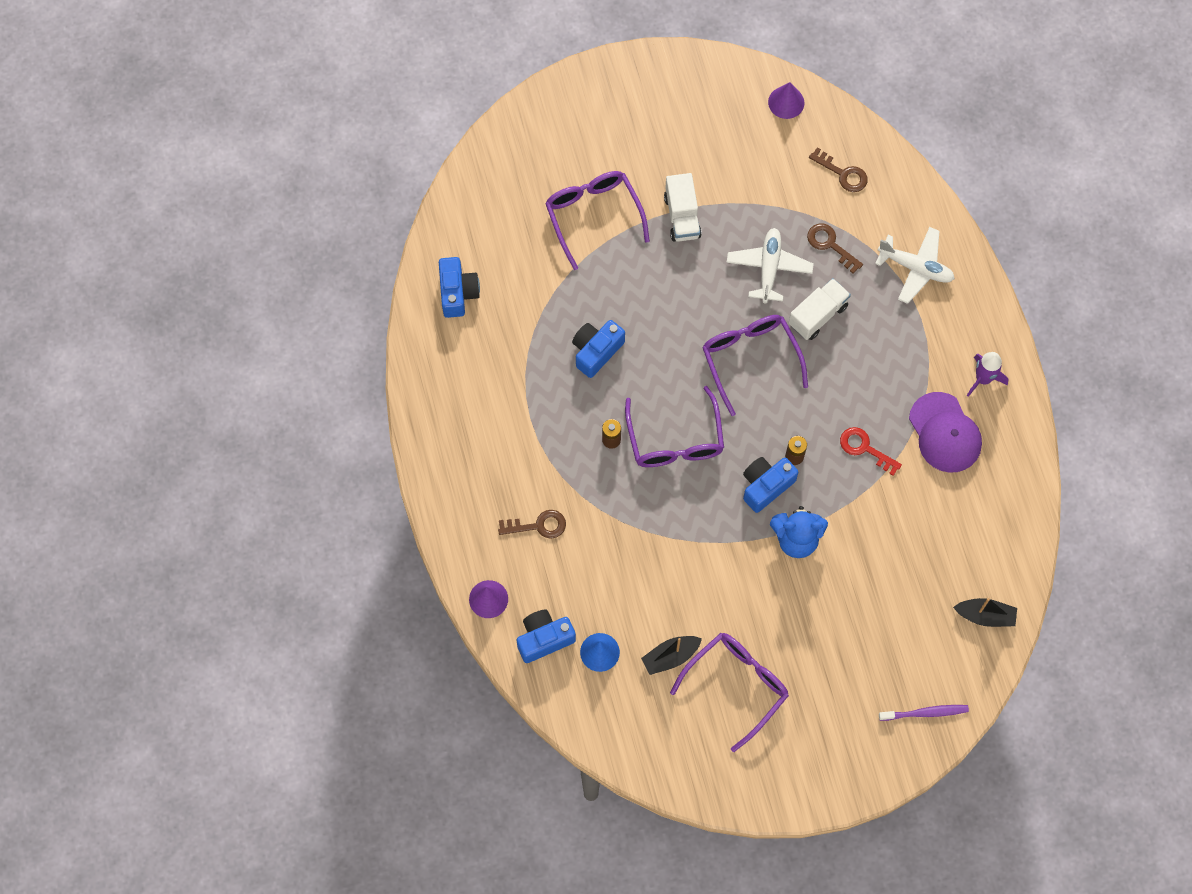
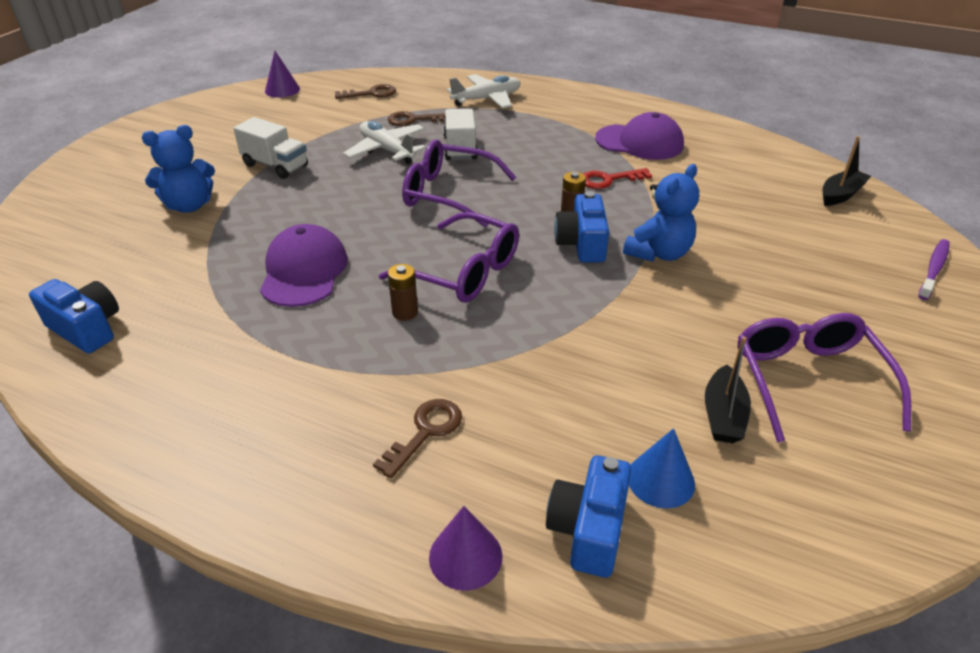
camera: 50 degrees left, 30 degrees down
purple glasses [545,171,650,270] -> blue teddy bear [142,125,215,213]
blue camera [572,320,625,378] -> purple cap [260,224,348,307]
purple rocket [967,352,1009,397] -> none

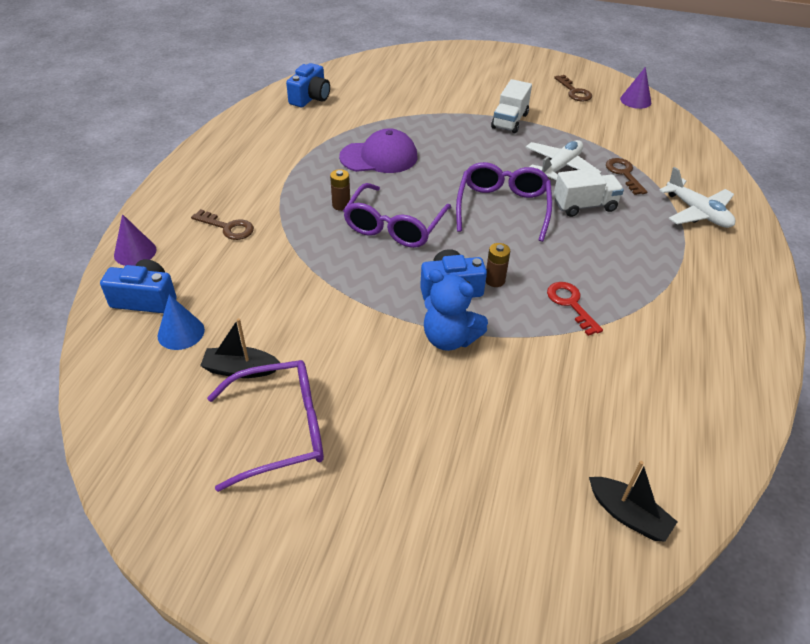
camera: 80 degrees right, 5 degrees up
blue teddy bear [142,125,215,213] -> none
brown key [335,84,396,99] -> brown key moved to [554,75,592,101]
purple cap [595,112,684,160] -> none
purple toothbrush [918,239,950,300] -> none

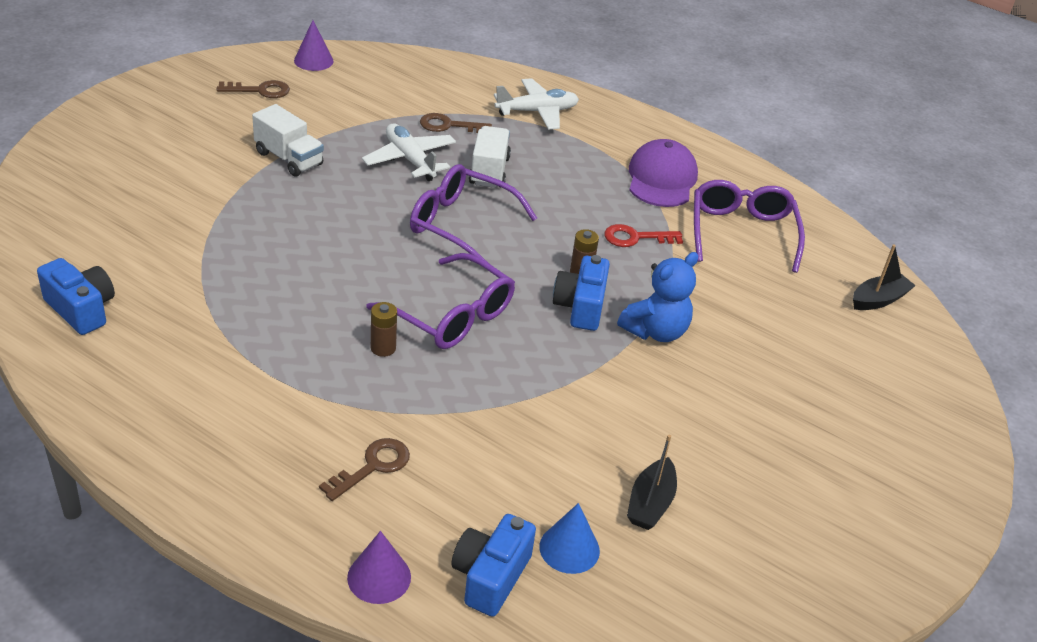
camera: 75 degrees left, 5 degrees down
purple glasses [207,360,324,492] -> purple glasses moved to [694,180,805,273]
purple cap [339,128,417,173] -> purple cap moved to [629,139,698,207]

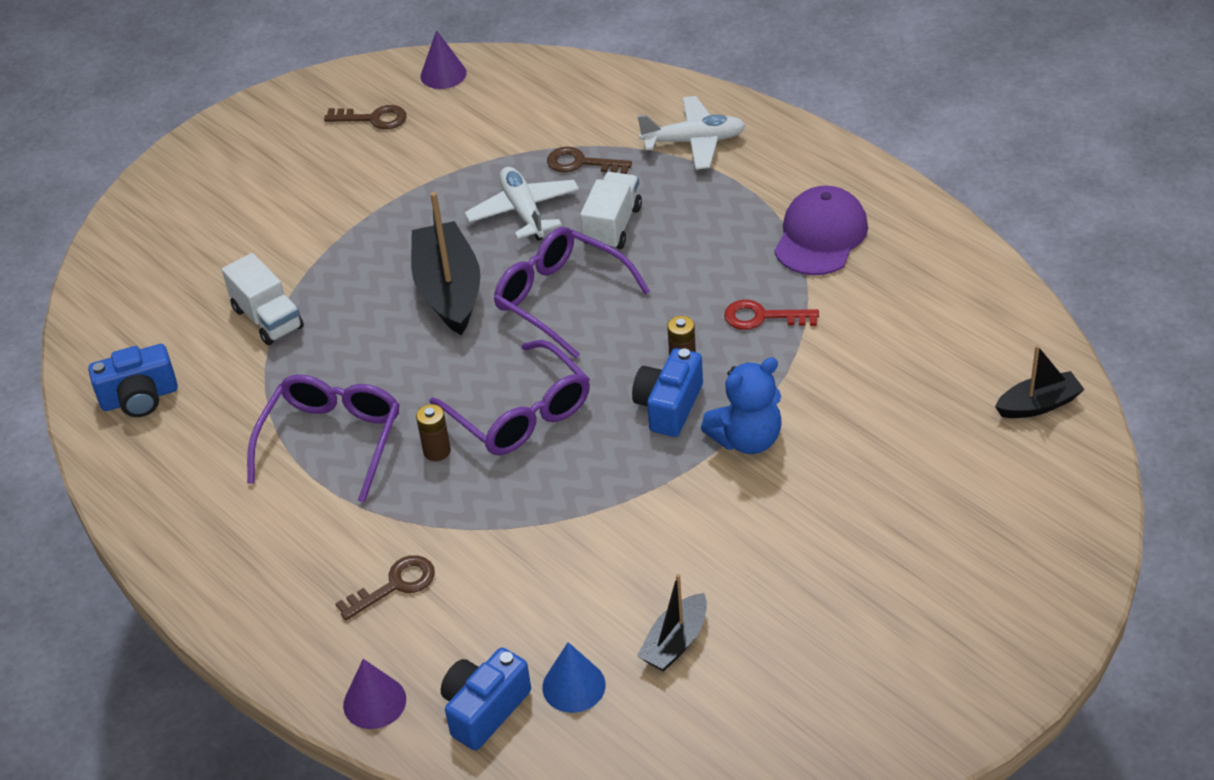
camera: 20 degrees right, 5 degrees up
blue camera [37,258,115,335] -> blue camera turned 105 degrees clockwise [88,344,178,417]
white truck [252,104,324,177] -> white truck moved to [222,253,304,345]
purple glasses [694,180,805,273] -> purple glasses moved to [247,375,400,503]
none -> black boat [411,192,481,335]

